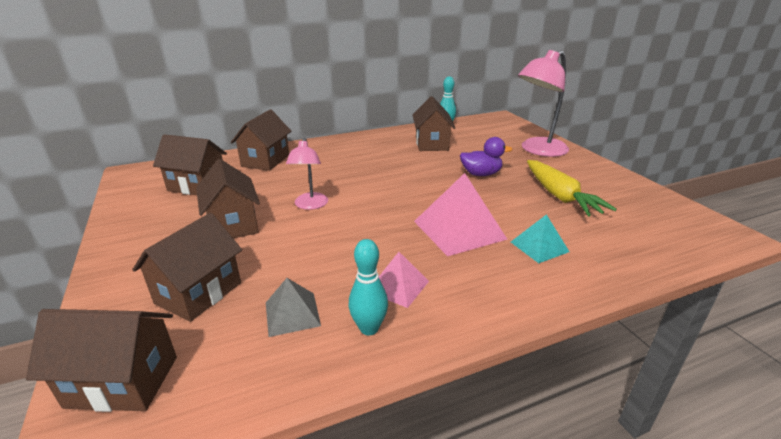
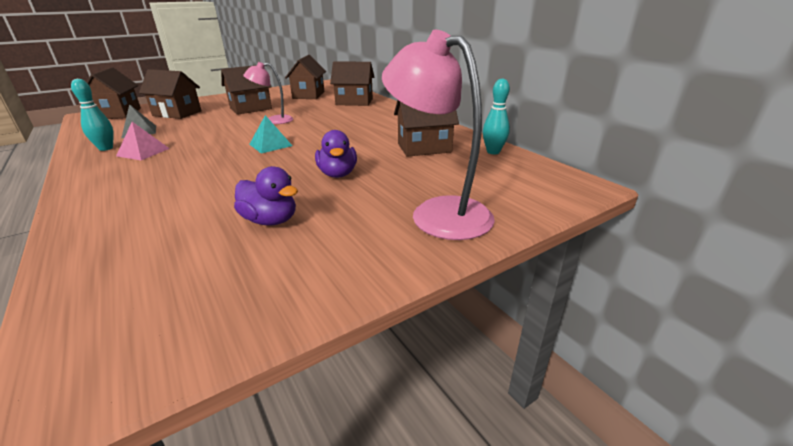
camera: 80 degrees right, 0 degrees up
pink pyramid [414,173,508,256] -> none
turquoise pyramid [511,214,570,263] -> turquoise pyramid moved to [249,115,292,153]
yellow carrot [527,160,617,216] -> purple duck [234,166,298,226]

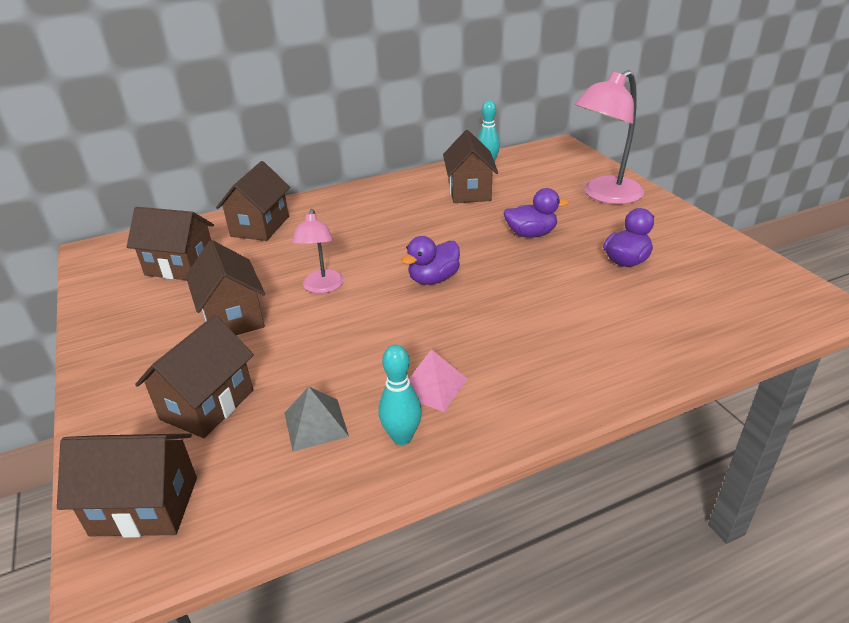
camera: 80 degrees left, 5 degrees up
turquoise pyramid [249,115,292,153] -> purple duck [401,236,460,285]

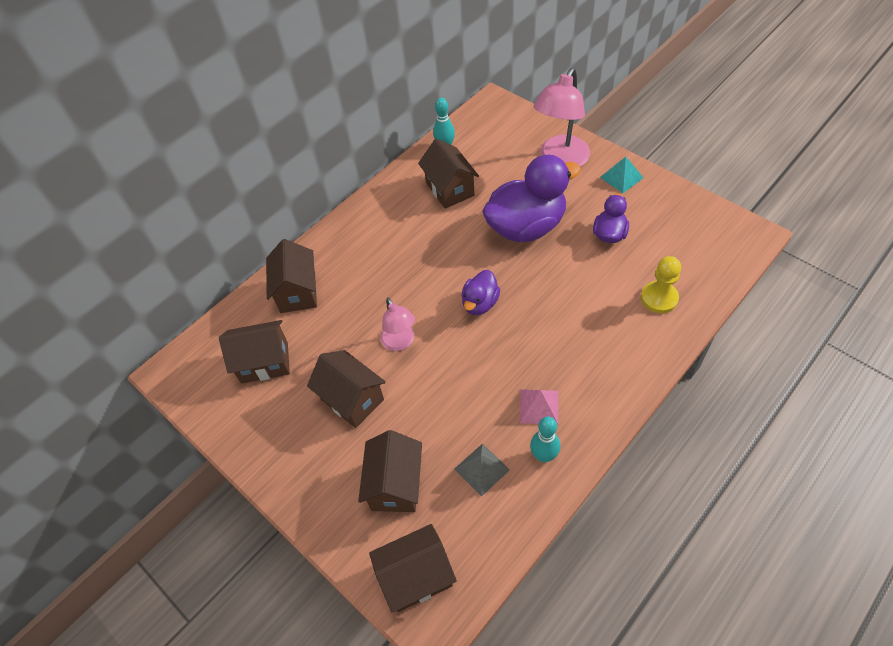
camera: 20 degrees left, 20 degrees up
purple duck [504,188,569,238] -> purple duck [482,155,581,242], size x1.96
none -> turquoise pyramid [600,157,643,193]
none -> yellow pawn [641,256,681,313]

